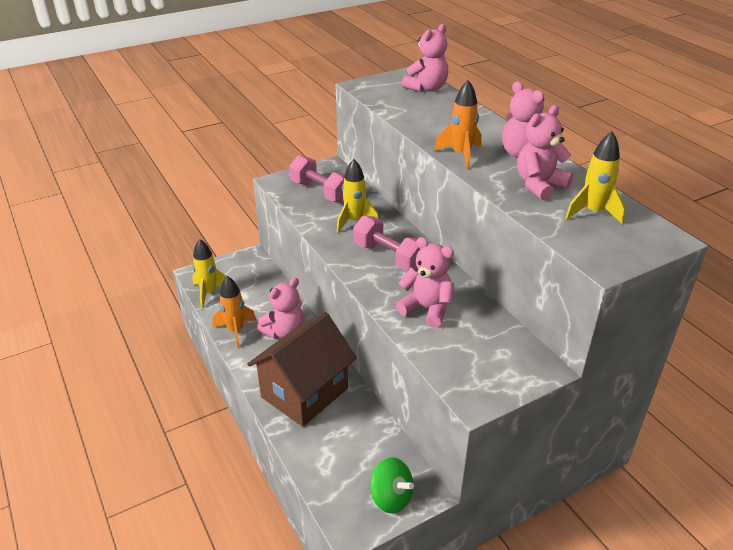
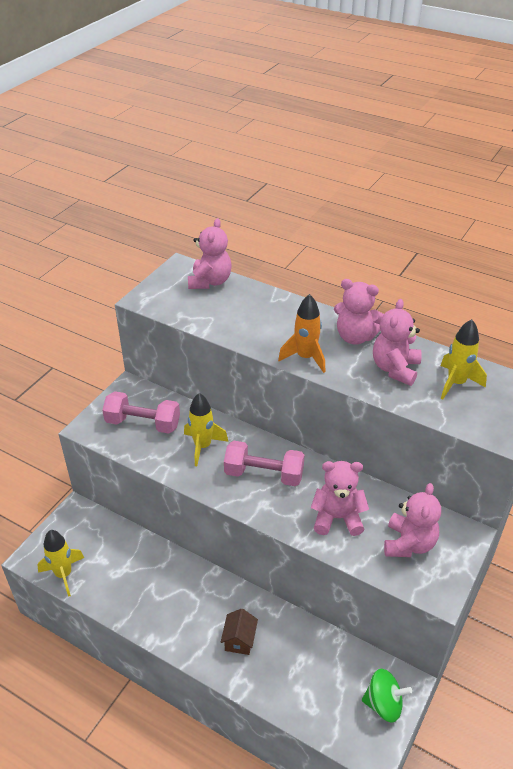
camera: 30 degrees left, 5 degrees up
orange rocket [212,276,256,348] -> none
brown house [247,312,357,427] -> brown house [221,608,258,655], size x0.41
pink teddy bear [257,278,304,339] -> pink teddy bear moved to [384,483,441,557]

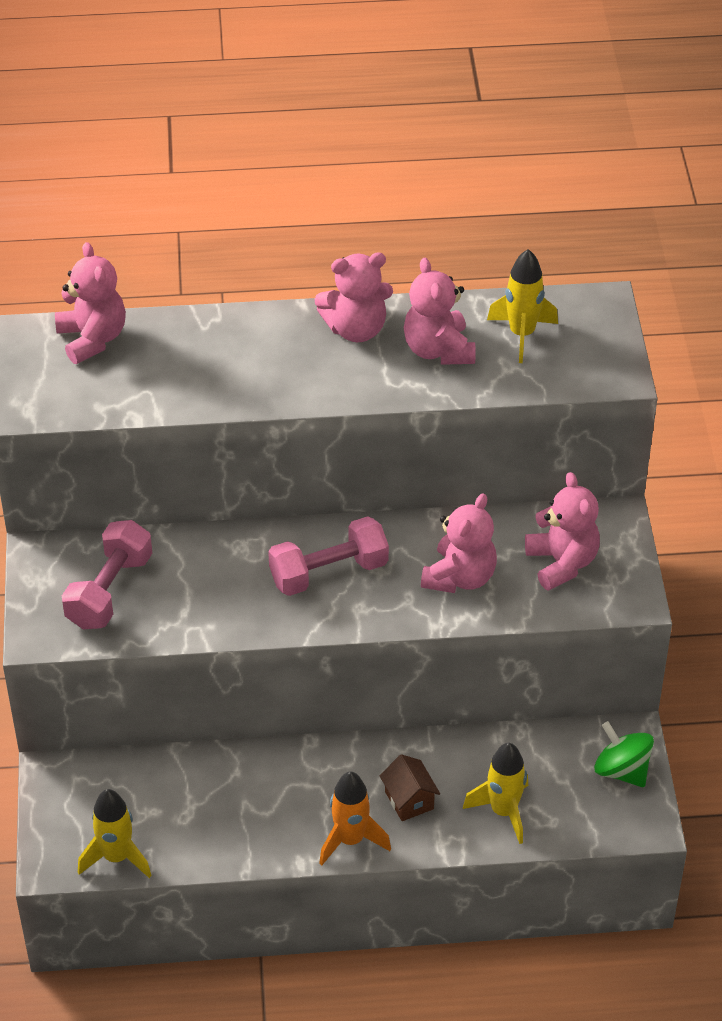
camera: 35 degrees left, 5 degrees up
pink dumbbell [102,391,180,434] -> pink dumbbell turned 45 degrees counterclockwise [62,520,152,629]
yellow rocket [184,393,229,466] -> yellow rocket moved to [463,743,528,844]
orange rocket [278,294,326,373] -> orange rocket moved to [319,772,391,865]
pink teddy bear [311,461,369,536] -> pink teddy bear turned 150 degrees clockwise [421,493,497,593]
green spinning top [362,669,412,723] -> green spinning top turned 105 degrees counterclockwise [594,721,654,787]

